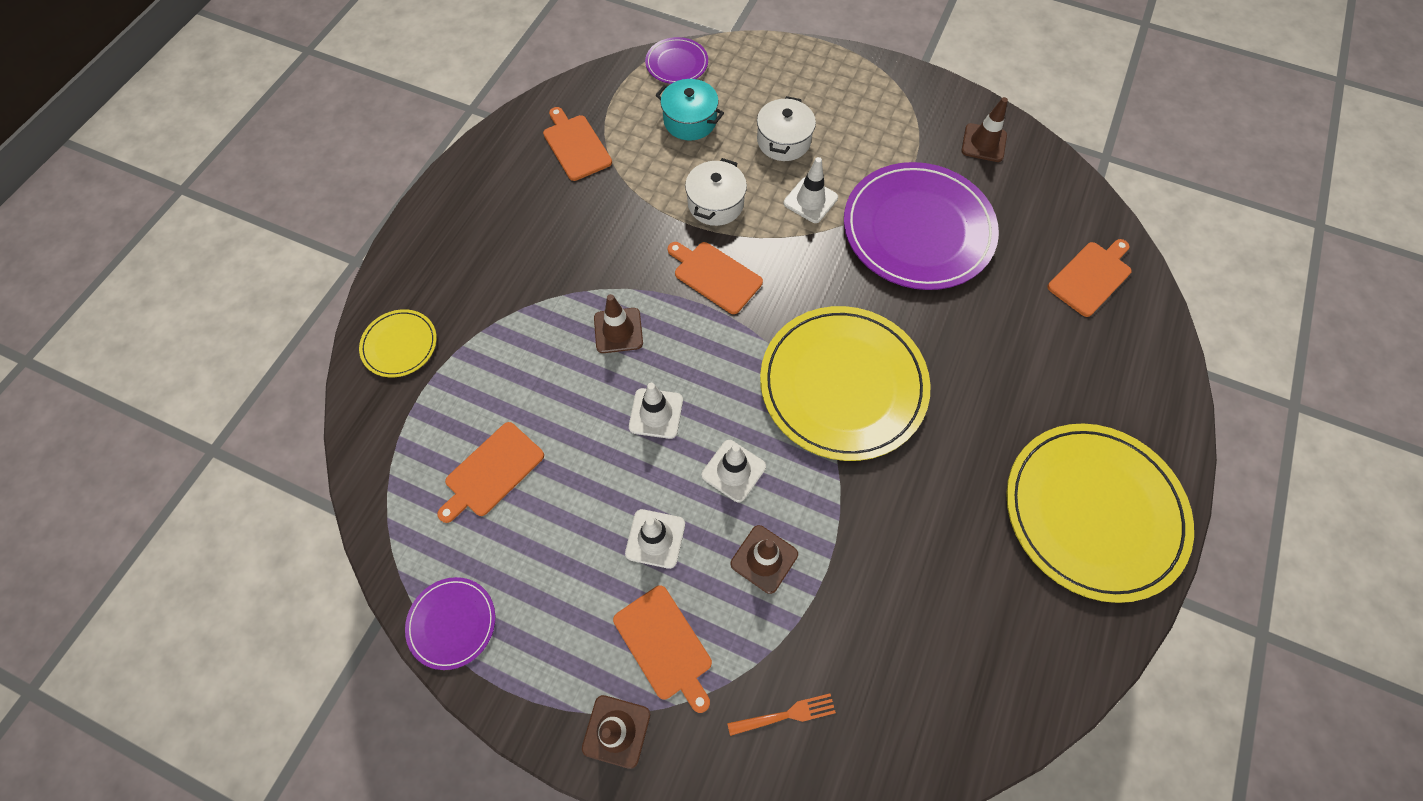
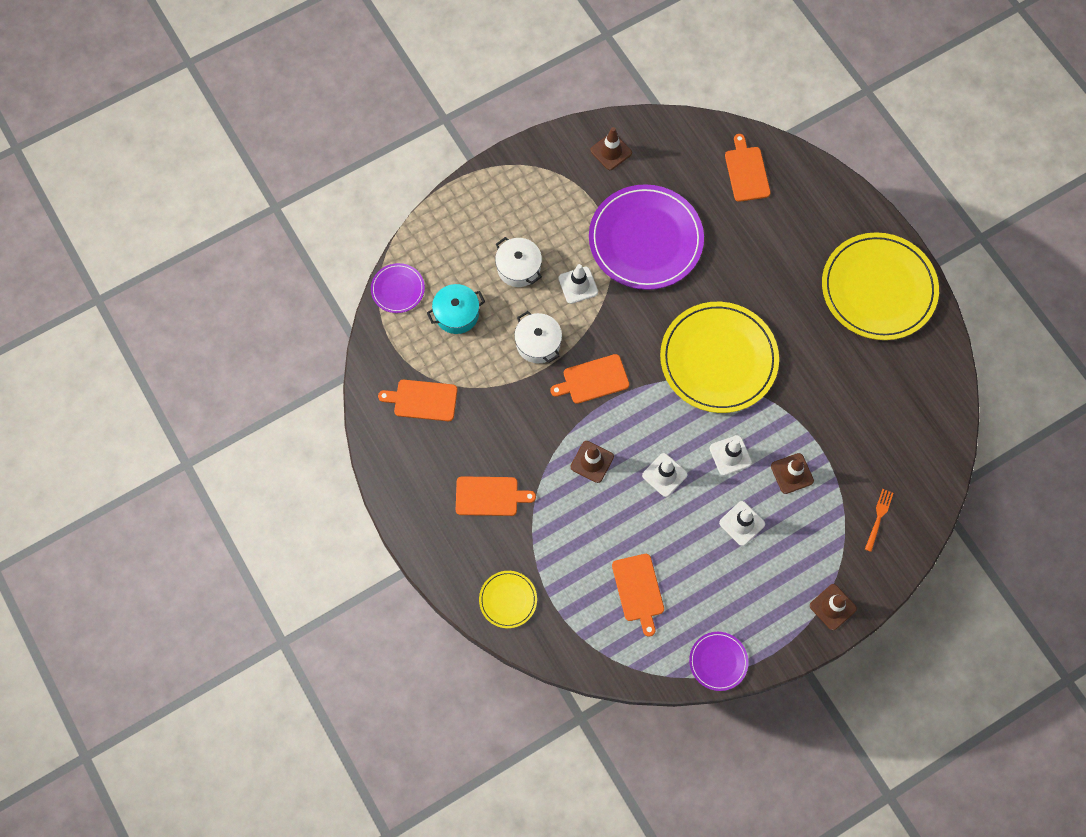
camera: 55 degrees left, 5 degrees up
orange cutting board [613,585,712,713] -> orange cutting board moved to [456,476,536,516]

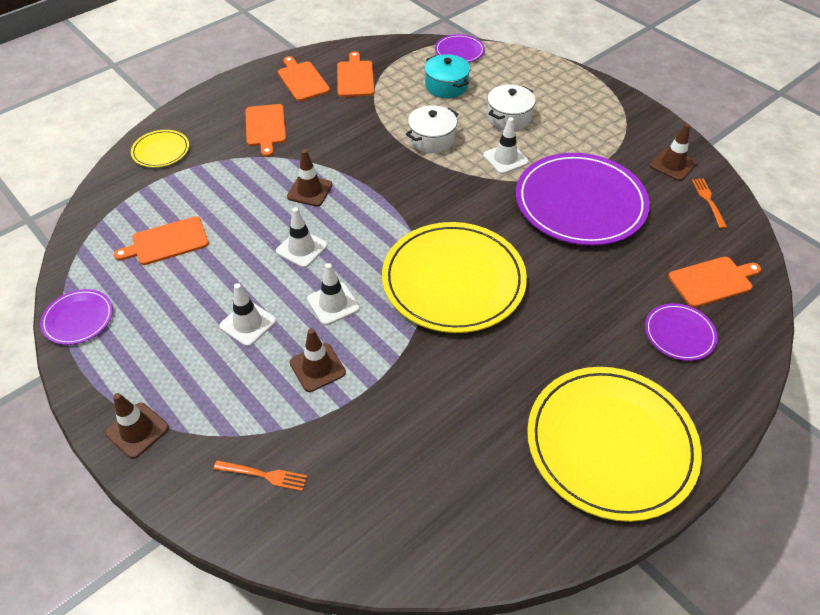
camera: 80 degrees right, 20 degrees down
orange cutting board [550,354,629,404] -> orange cutting board moved to [278,56,330,101]
none -> purple plate [645,303,718,361]
none -> orange fork [692,178,727,229]

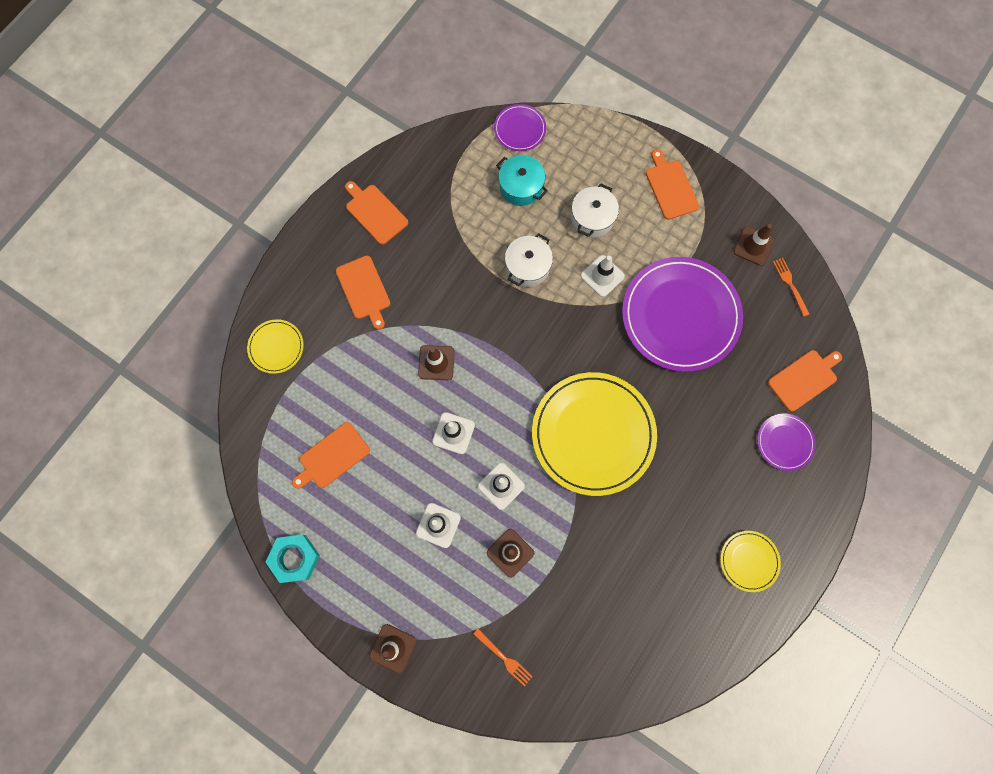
camera: 15 degrees left, 25 degrees up
purple plate [40,289,113,345] -> turquoise nut [266,535,320,583]
orange fork [214,460,307,491] -> orange fork turned 45 degrees clockwise [473,629,533,686]
orange cutting board [337,52,374,97] -> orange cutting board moved to [646,149,699,220]
yellow plate [527,367,702,522] -> yellow plate [720,531,781,592], size x0.46

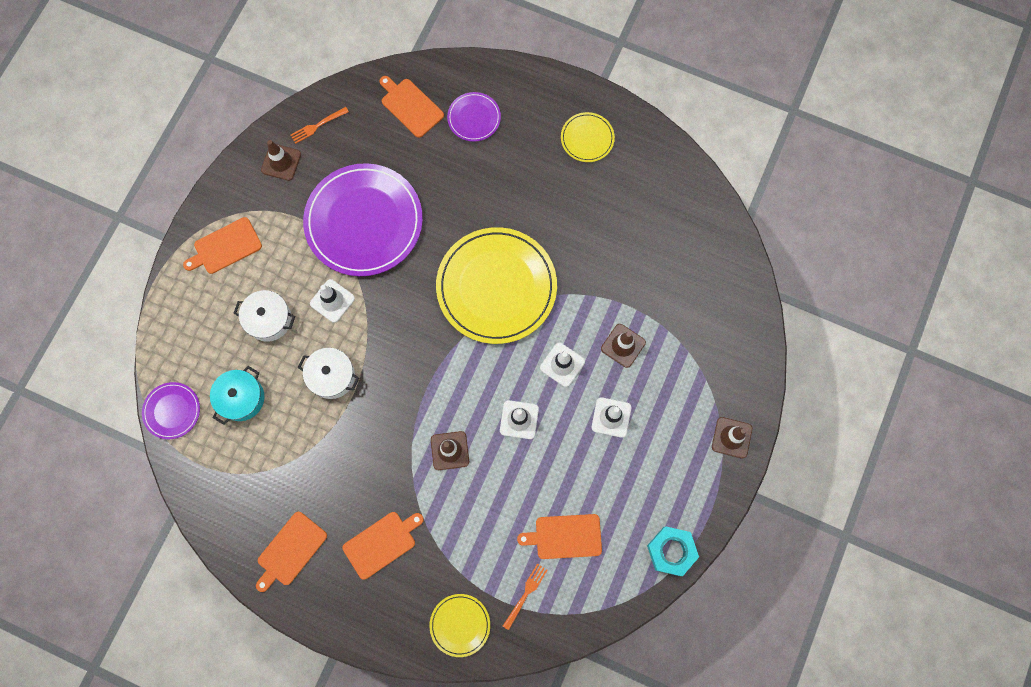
camera: 100 degrees left, 0 degrees up
orange cutting board [292,422,370,489] -> orange cutting board turned 135 degrees clockwise [517,514,602,559]
orange fork [473,629,533,686] -> orange fork moved to [503,563,548,630]

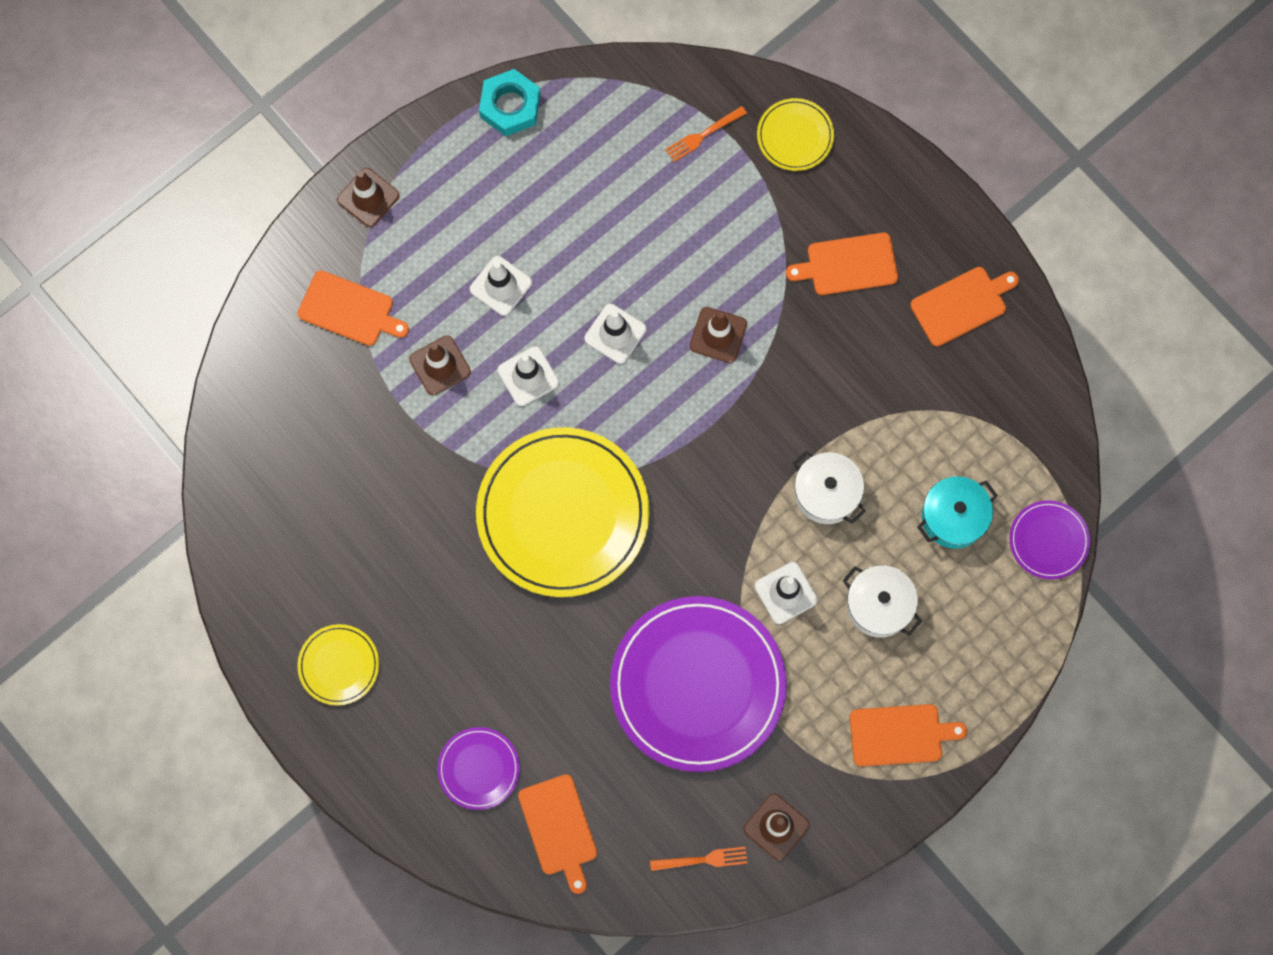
camera: 155 degrees left, 0 degrees up
orange cutting board [517,514,602,559] -> orange cutting board moved to [298,270,409,346]

